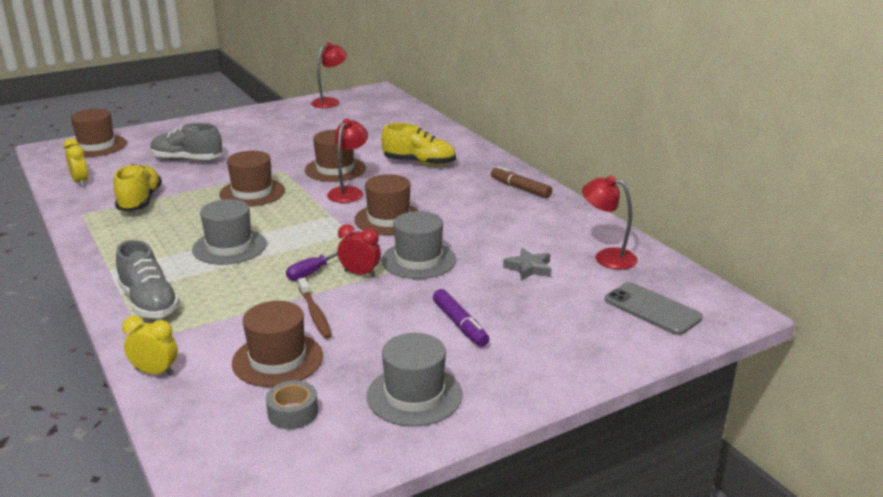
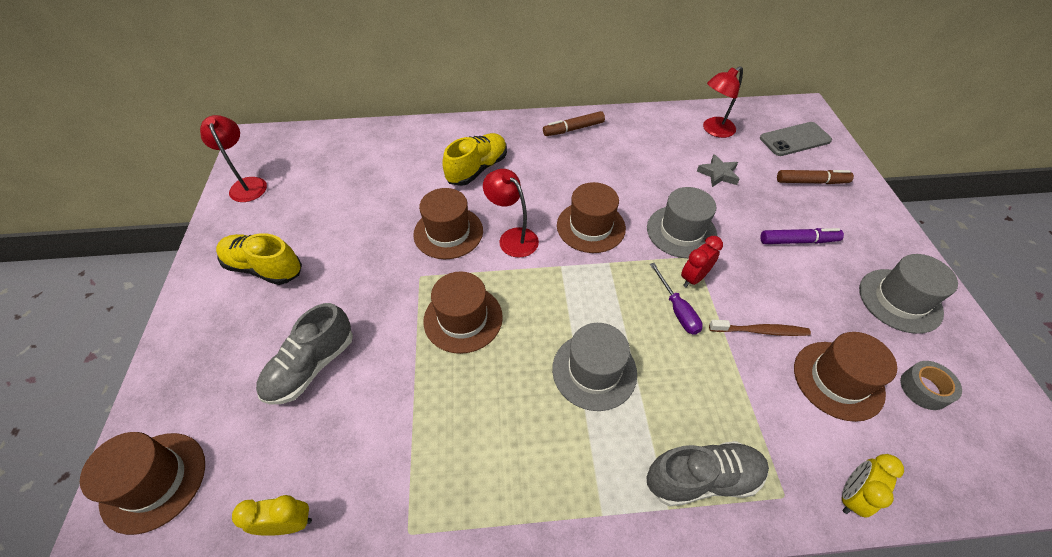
camera: 65 degrees left, 25 degrees up
yellow shoe [114,164,162,212] -> yellow shoe moved to [216,233,302,285]
none -> brown marker [777,170,854,184]

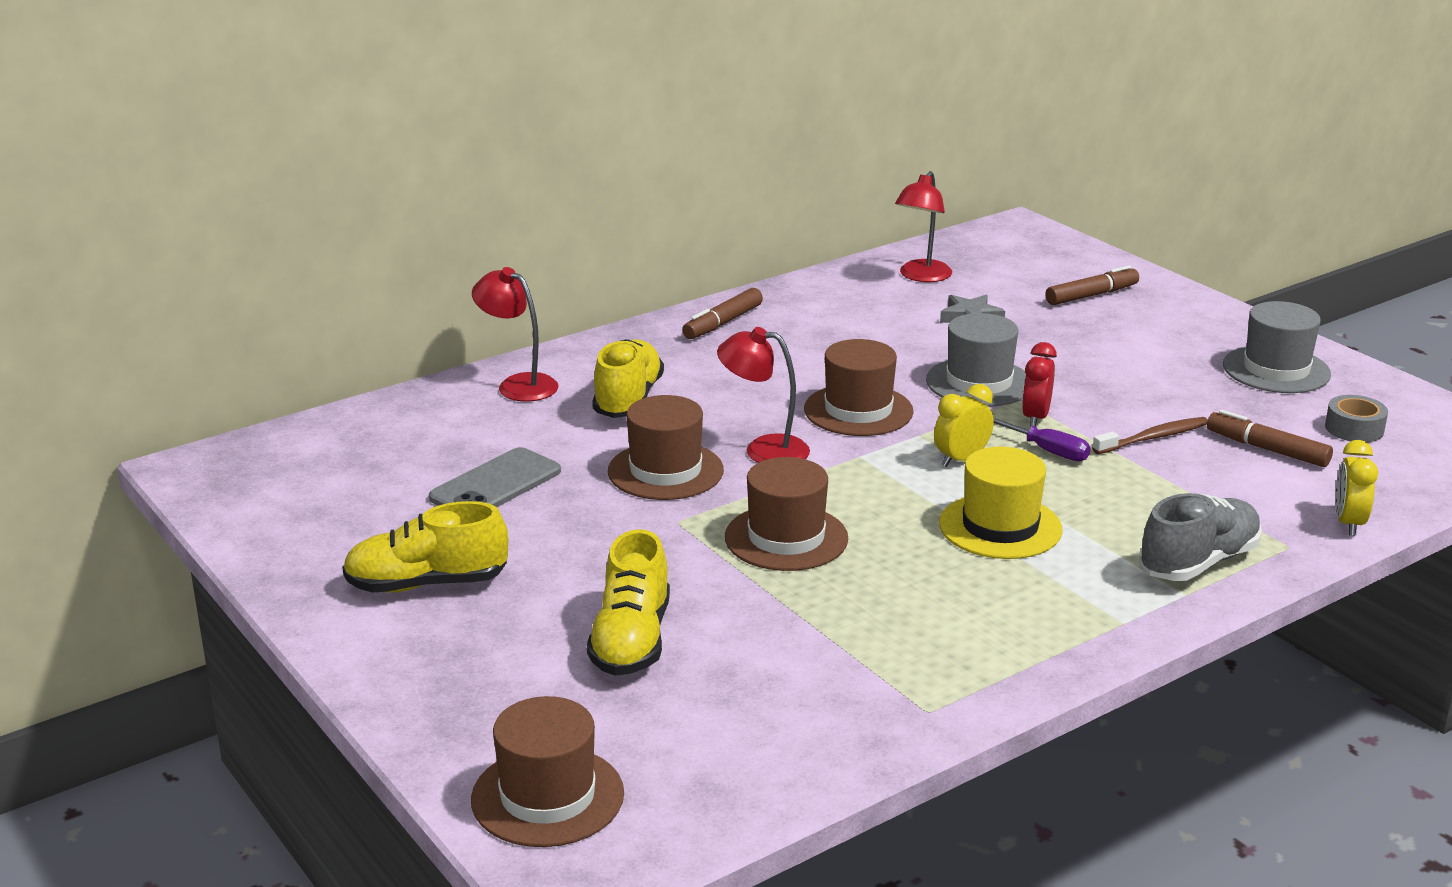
camera: 30 degrees left, 25 degrees down
red lamp [200,115,267,202] -> red lamp moved to [472,267,559,401]
yellow clock [232,495,312,536] -> yellow clock moved to [934,384,994,467]
grey shoe [256,303,353,405] -> yellow shoe [587,529,670,676]
grey hat [552,323,637,411] -> yellow hat [939,447,1062,559]
grey phone [760,122,832,156] -> grey phone moved to [429,447,561,507]
purple marker [760,228,844,244] -> none
brown hat [794,332,897,422] -> brown marker [1207,409,1333,467]

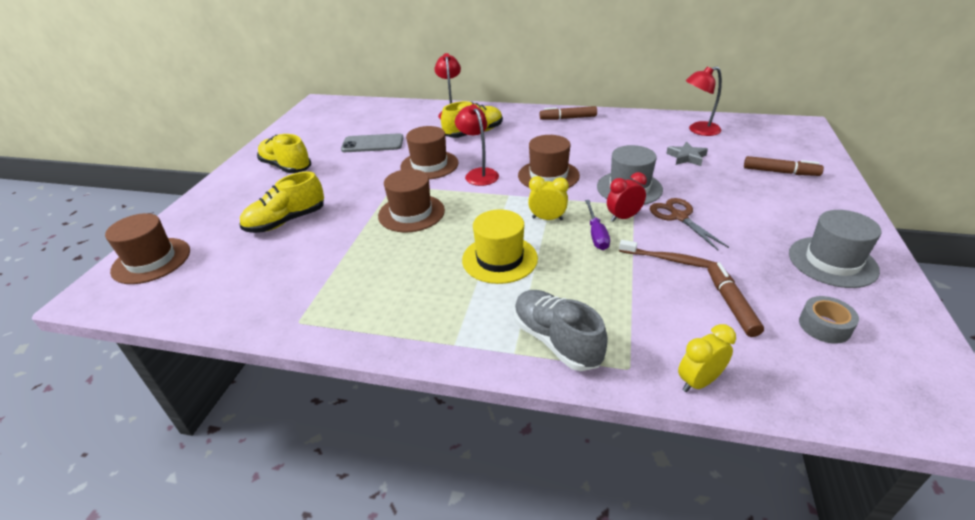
camera: 50 degrees right, 10 degrees up
grey shoe [1139,493,1262,581] -> grey shoe turned 135 degrees counterclockwise [514,290,608,371]
none -> brown scissors [650,198,729,250]

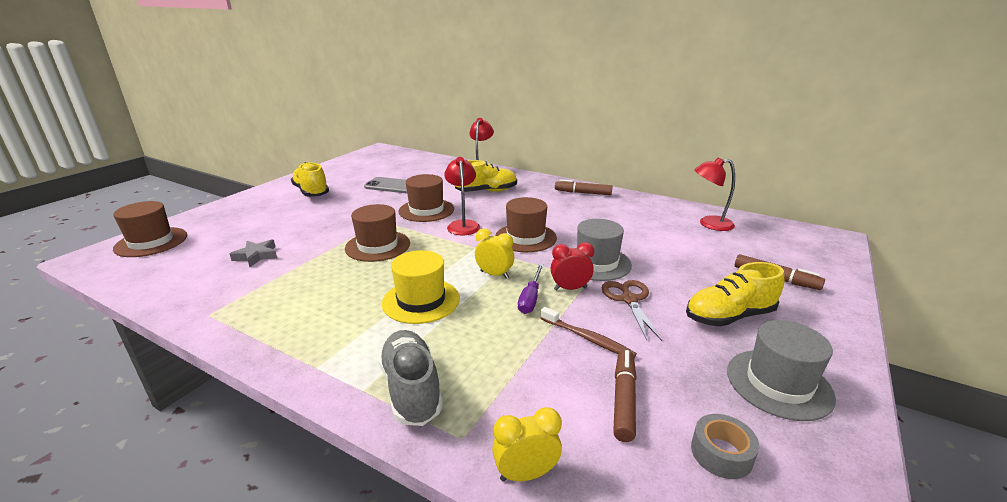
camera: 15 degrees right, 10 degrees down
yellow shoe [239,171,324,233] -> yellow shoe moved to [686,262,784,327]
grey star [666,142,708,166] -> grey star moved to [230,239,277,267]

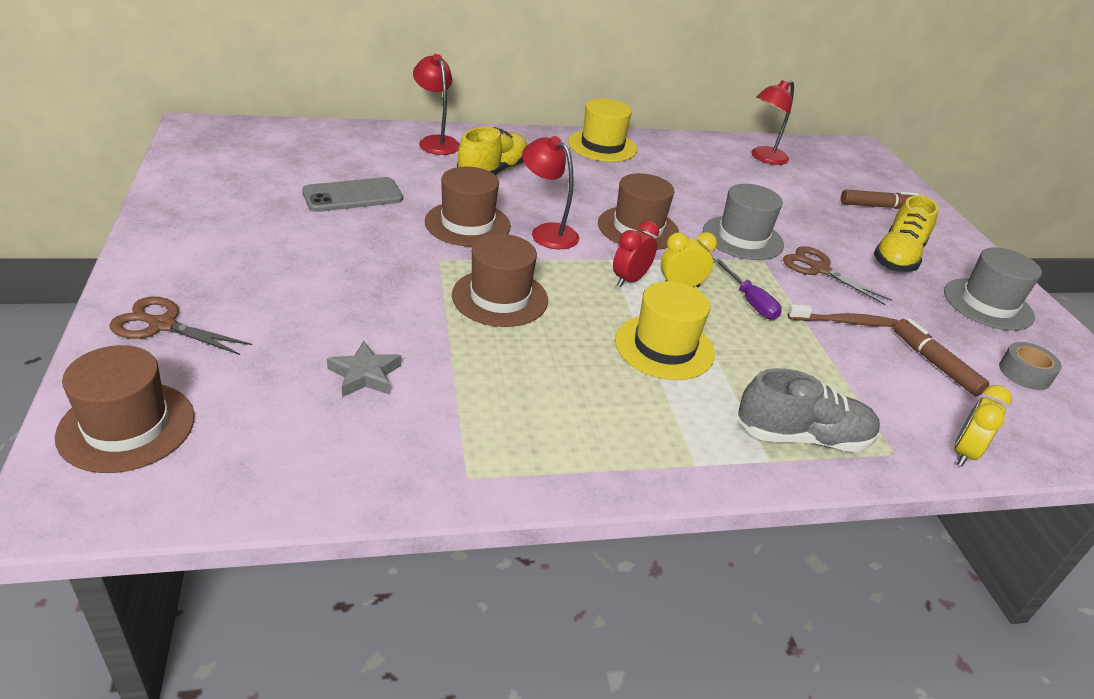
camera: 45 degrees left, 10 degrees up
yellow shoe [291,162,329,197] -> none
grey shoe [378,330,443,426] -> grey shoe turned 150 degrees clockwise [738,368,880,452]
red clock [551,242,594,291] -> red clock moved to [613,220,659,287]
brown marker [555,179,613,195] -> yellow hat [568,98,637,162]
none -> brown scissors [109,297,252,355]

